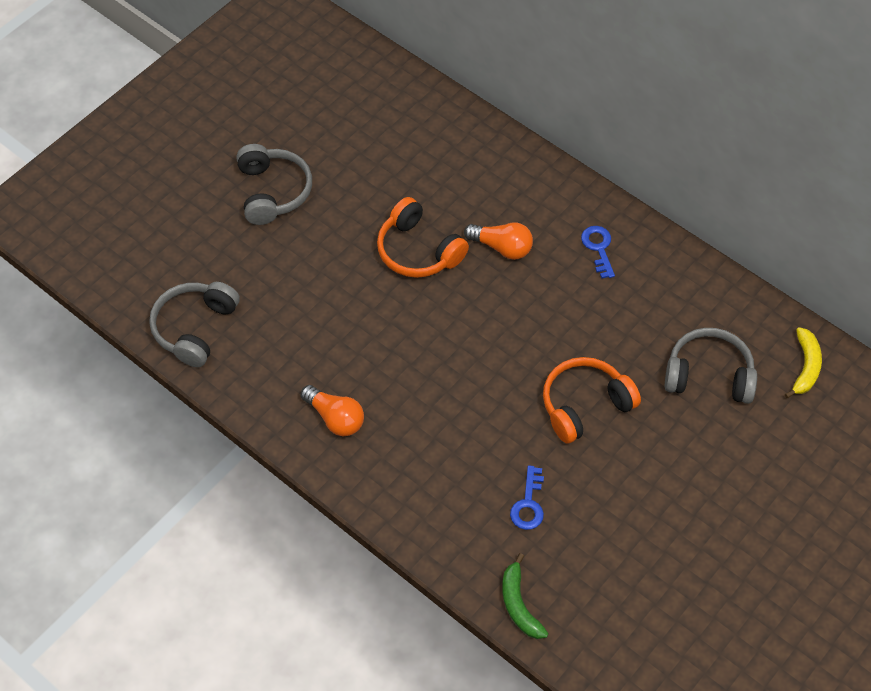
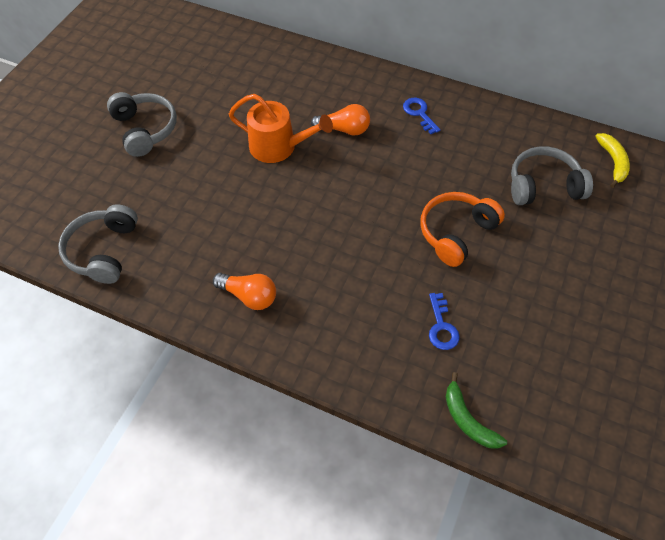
camera: 15 degrees left, 0 degrees up
orange headphones [377,197,469,278] -> orange watering can [229,94,333,163]

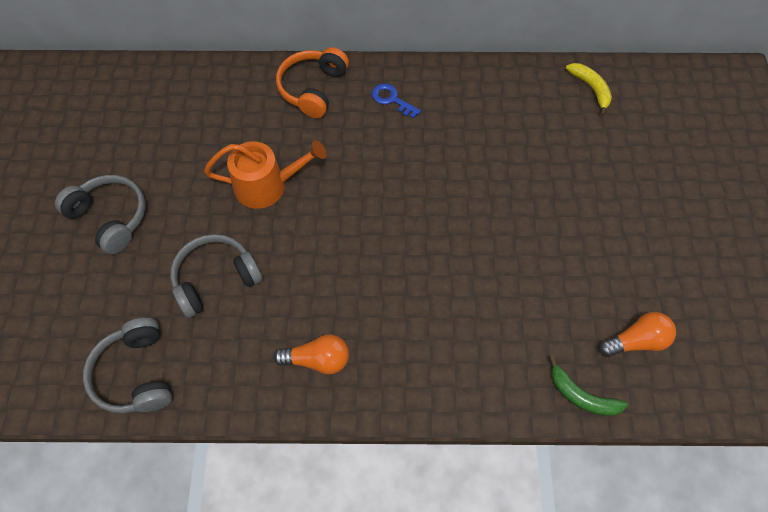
camera: 25 degrees left, 5 degrees up
orange light bulb [311,104,370,136] -> orange light bulb moved to [599,312,676,357]
orange headphones [420,192,505,267] -> orange headphones moved to [276,47,349,118]
blue key [429,293,460,350] -> none
grey headphones [511,146,593,205] -> grey headphones moved to [170,234,263,318]

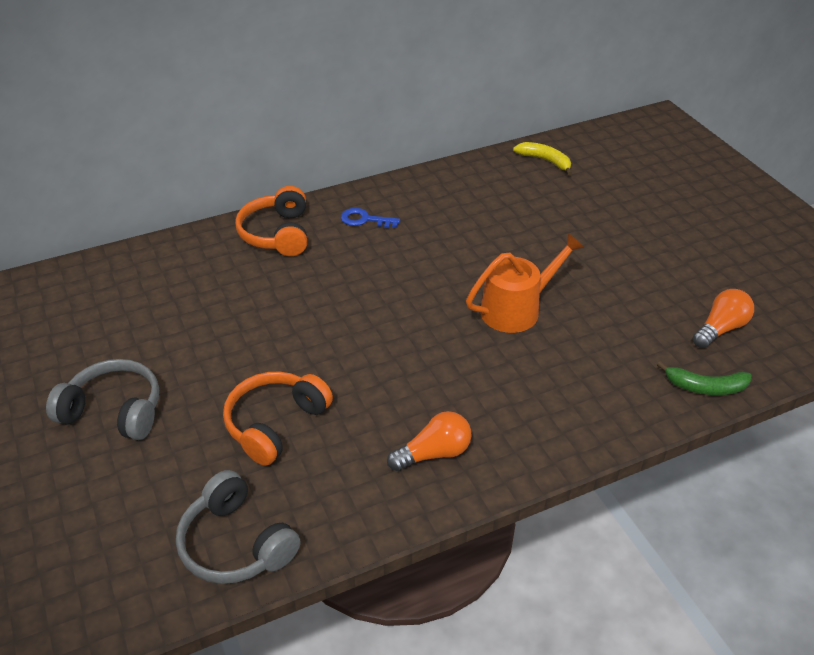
camera: 25 degrees left, 20 degrees down
grey headphones [170,234,263,318] -> orange headphones [223,371,333,466]
orange watering can [204,140,326,209] -> orange watering can moved to [466,233,584,333]

